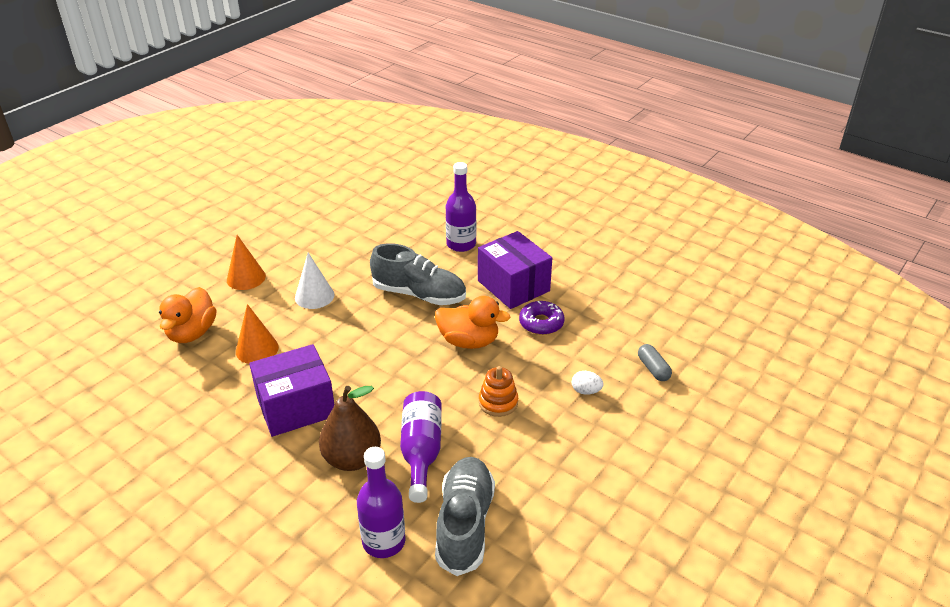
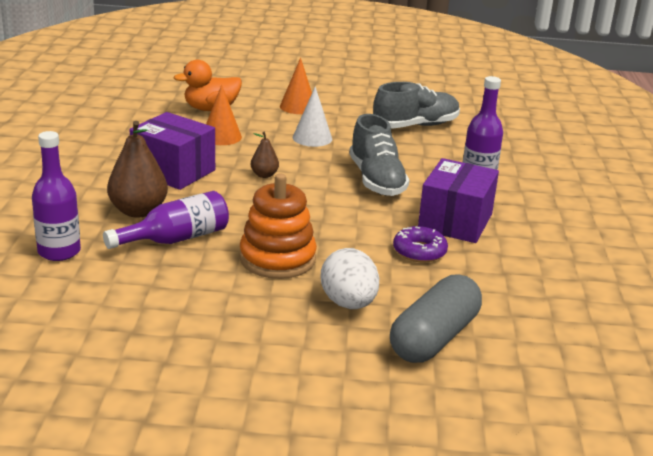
camera: 55 degrees right, 10 degrees down
orange duck [435,296,510,349] -> none
grey shoe [435,457,495,576] -> grey shoe moved to [373,82,460,128]
orange stacking toy [479,366,518,417] -> orange stacking toy [239,174,317,279], size x1.73
white egg [572,371,603,395] -> white egg [321,248,379,309], size x1.97
grey capsule [638,344,672,381] -> grey capsule [390,274,482,363], size x2.13
none -> brown pear [251,132,279,178]

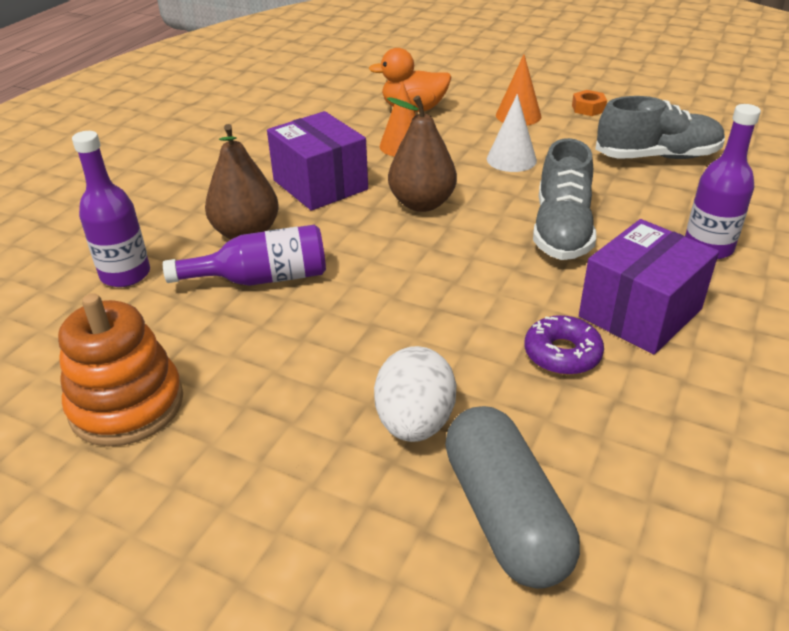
camera: 25 degrees right, 10 degrees up
orange stacking toy [239,174,317,279] -> orange stacking toy moved to [58,293,183,447]
brown pear [251,132,279,178] -> brown pear [387,95,457,212], size x1.91
grey capsule [390,274,482,363] -> grey capsule turned 75 degrees counterclockwise [445,406,580,589]
none -> orange nut [572,90,607,116]

